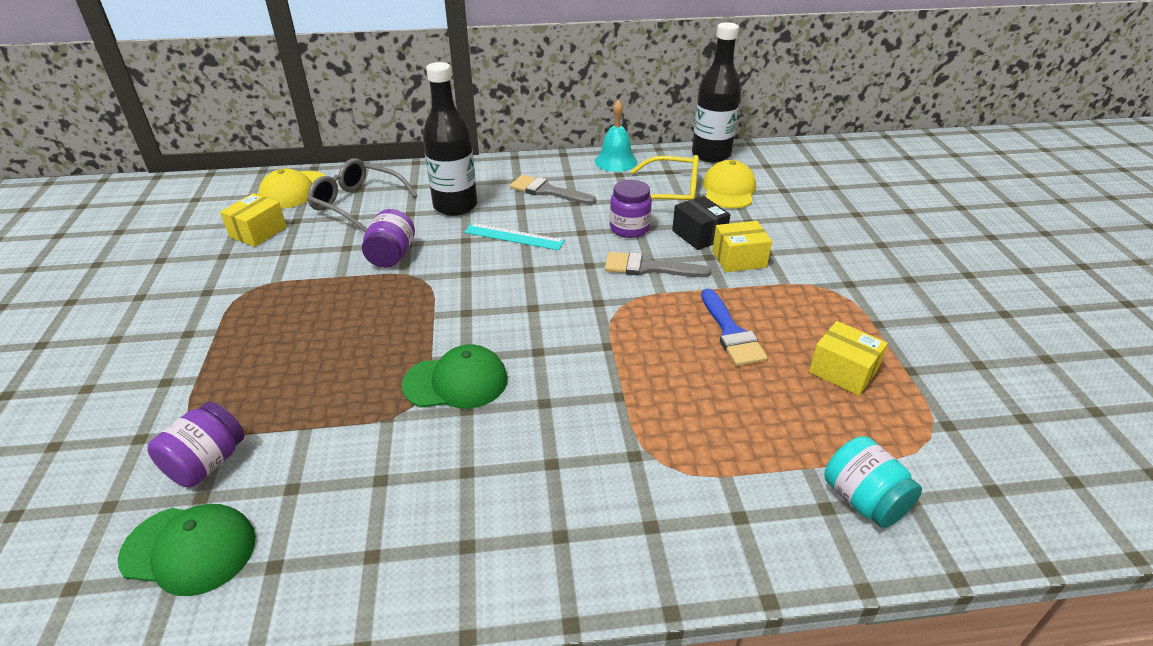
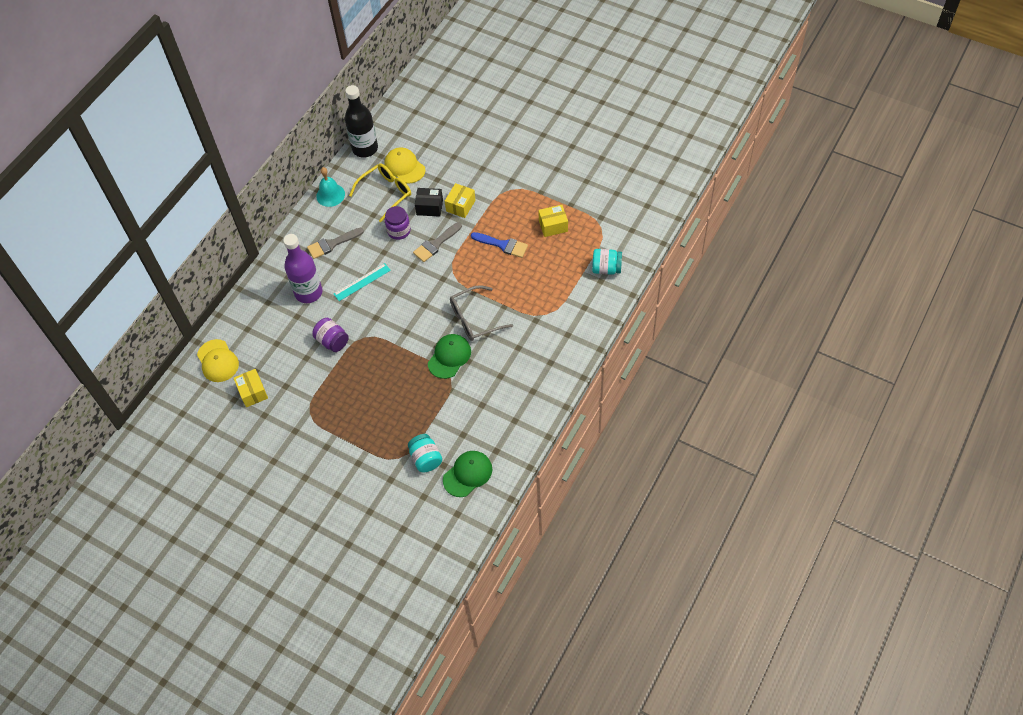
camera: 50 degrees left, 20 degrees up
purple jar [147,402,245,487] -> turquoise jar [408,434,442,472]
grey glasses [307,158,417,232] -> grey glasses moved to [450,285,513,341]
black bottle [423,62,477,216] -> purple bottle [283,234,322,303]

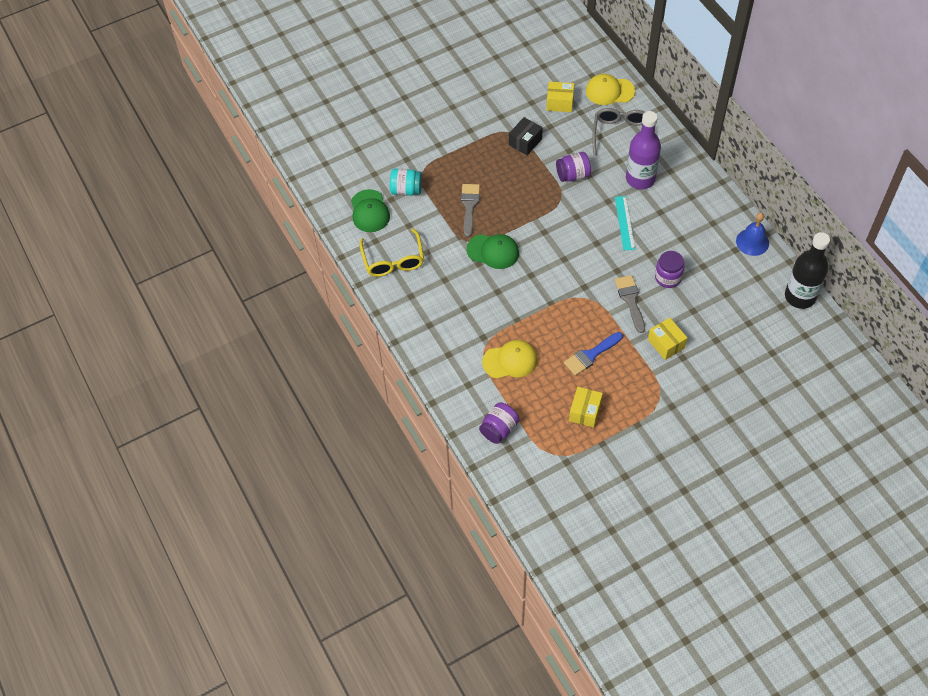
camera: 120 degrees right, 0 degrees up
grey brush [307,228,364,259] -> grey brush moved to [461,184,480,237]
turquoise bell [316,167,345,207] -> blue bell [736,212,769,256]
yellow glasses [349,163,411,223] -> yellow glasses moved to [360,229,424,277]
yellow cap [384,147,426,184] -> yellow cap moved to [482,340,538,379]
black box [415,188,443,217] -> black box moved to [509,117,543,155]
green cap [428,334,471,379] -> green cap turned 45 degrees counterclockwise [466,234,519,269]
grey glasses [450,285,513,341] -> grey glasses moved to [592,108,645,156]
turquoise jar [592,249,622,275] -> purple jar [479,402,519,444]

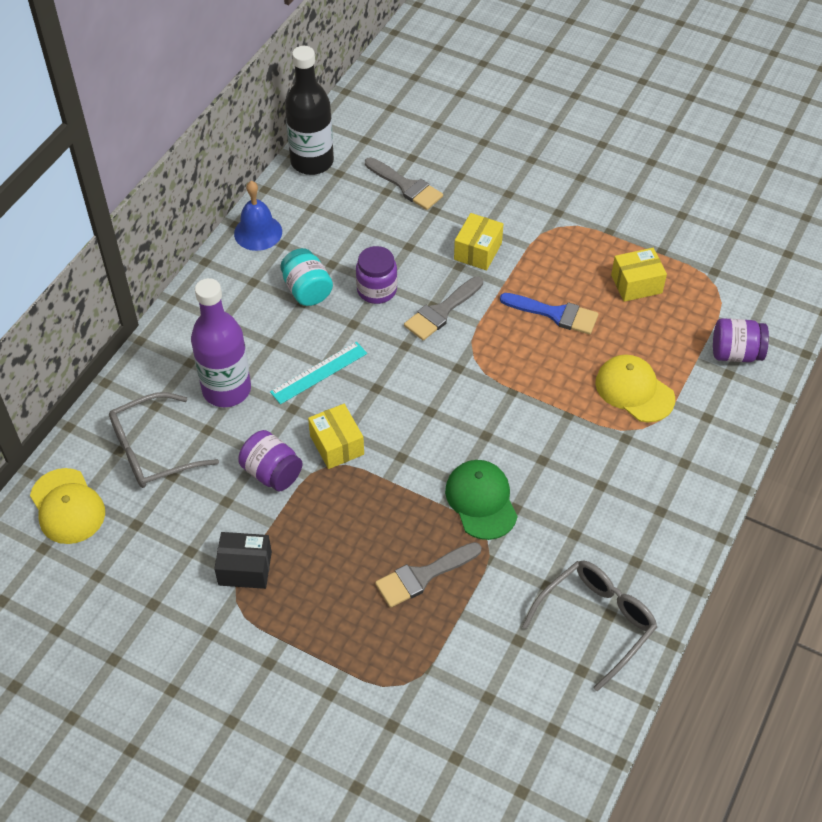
camera: 125 degrees left, 5 degrees down
green cap [351,189,390,232] -> none
yellow glasses [360,229,424,277] -> grey glasses [522,560,657,692]
turquoise jar [390,169,422,196] -> turquoise jar moved to [280,248,333,306]
yellow box [546,82,574,112] -> yellow box moved to [308,404,364,469]
none -> grey brush [365,157,443,210]

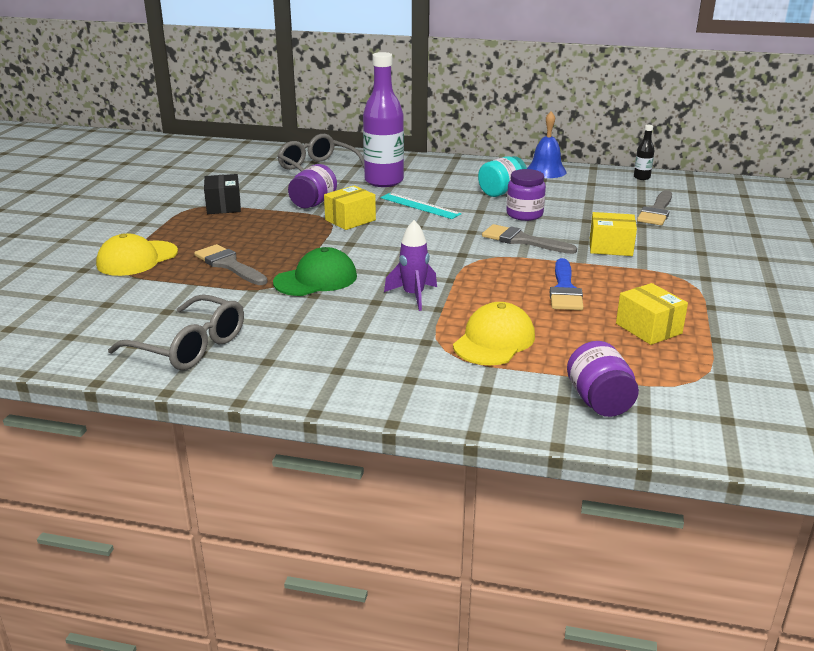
camera: 75 degrees right, 25 degrees down
yellow cap [30,468,105,544] -> yellow cap moved to [96,234,178,276]
black bottle [285,46,334,175] -> black bottle [634,125,655,180], size x0.43
none -> purple rocket [384,220,437,311]

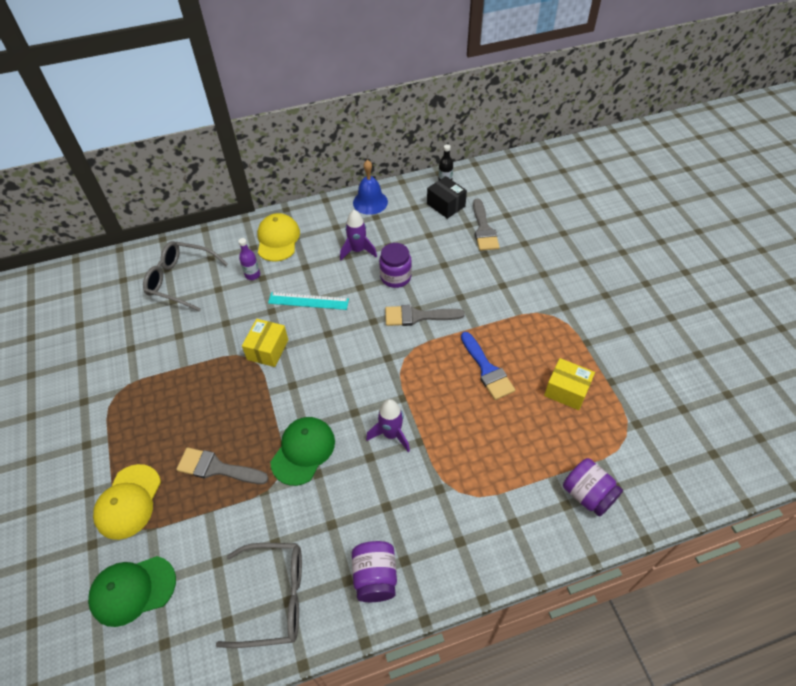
camera: 30 degrees left, 25 degrees up
black box [204,174,241,214] -> black box moved to [427,176,467,219]
purple jar [288,164,337,208] -> purple jar moved to [352,541,397,602]
purple bottle [363,52,404,187] -> purple bottle [238,238,260,280], size x0.43
yellow cap [453,302,535,365] -> yellow cap moved to [257,213,300,262]
turquoise jar [478,156,527,197] -> purple rocket [340,210,377,260]
yellow box [590,212,637,256] -> none
none -> green cap [88,556,176,627]

